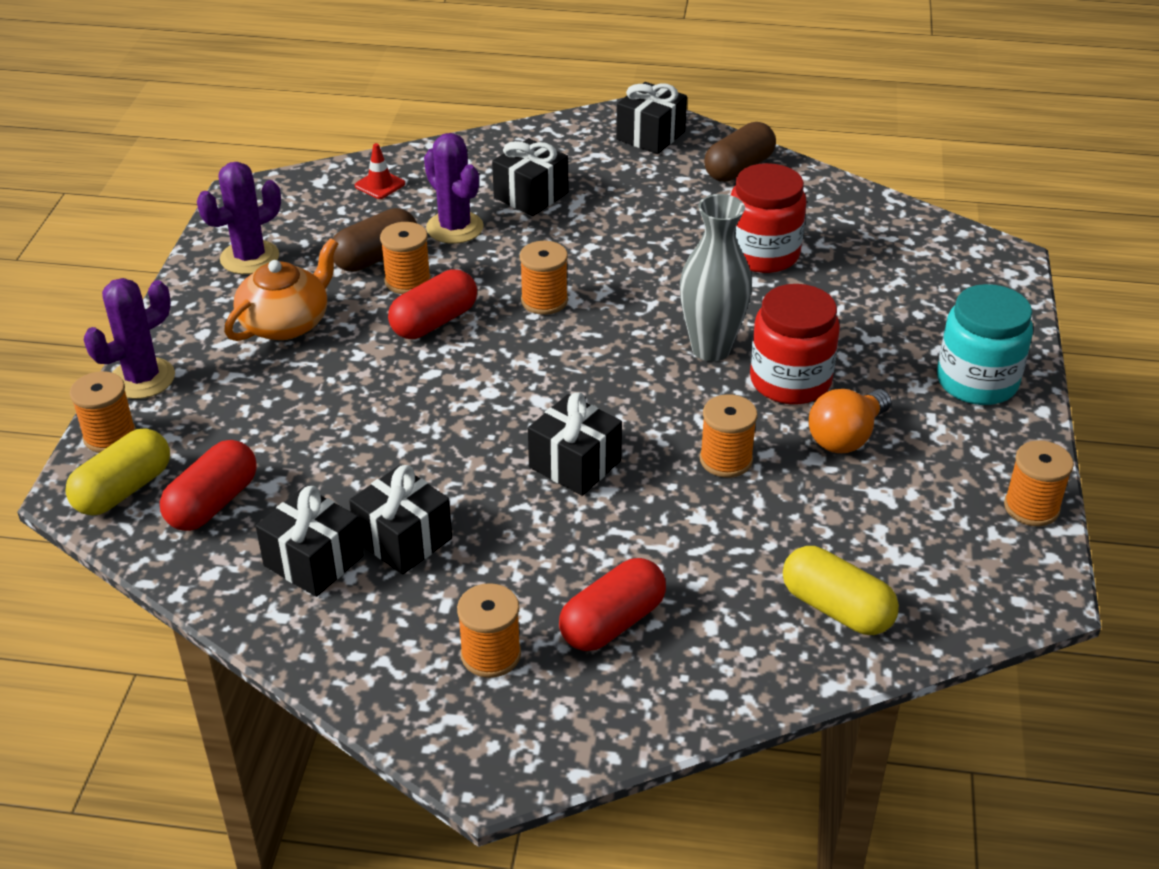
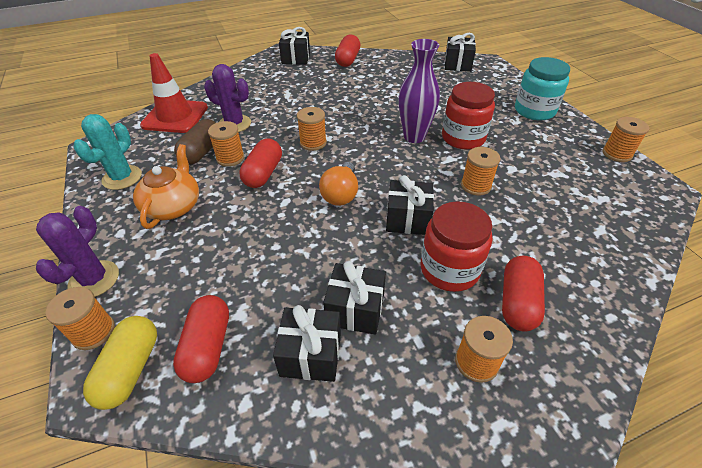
camera: 30 degrees left, 5 degrees up
purple cactus [197,162,281,274] -> turquoise cactus [73,114,142,190]
red traffic cone [355,143,405,199] -> red traffic cone [140,53,208,133], size x2.31
black gift [492,138,568,216] -> black gift moved to [445,33,476,72]
grey vase [680,194,752,361] -> purple vase [399,39,440,143]
brown capsule [704,122,776,182] -> red capsule [335,34,360,67]
red jar [731,163,807,273] -> red jar moved to [421,201,492,292]
yellow capsule [783,546,899,635] -> none
orange light bulb [809,389,891,453] -> orange light bulb moved to [319,162,358,206]

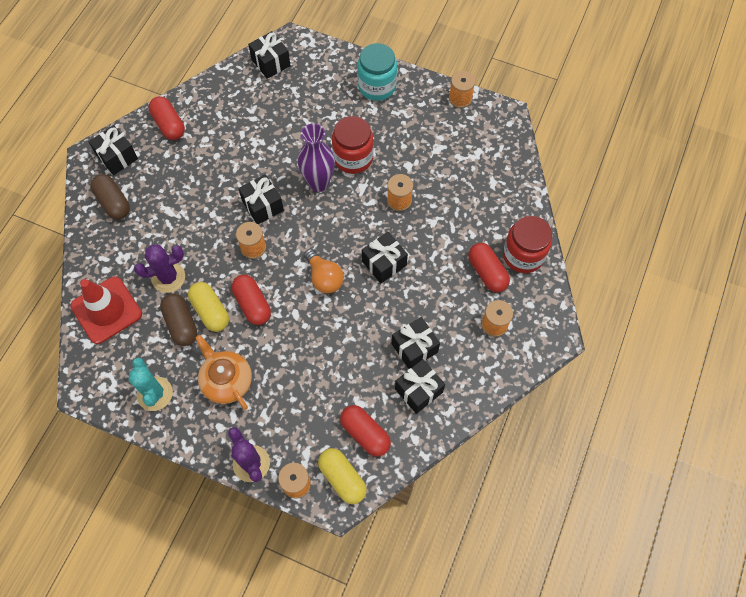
camera: 45 degrees left, 20 degrees up
orange spool [208,121,244,167] -> yellow capsule [188,282,229,332]
red jar [421,201,492,292] -> red jar moved to [503,216,552,273]
none -> brown capsule [90,174,130,219]
none -> black gift [238,174,284,224]

